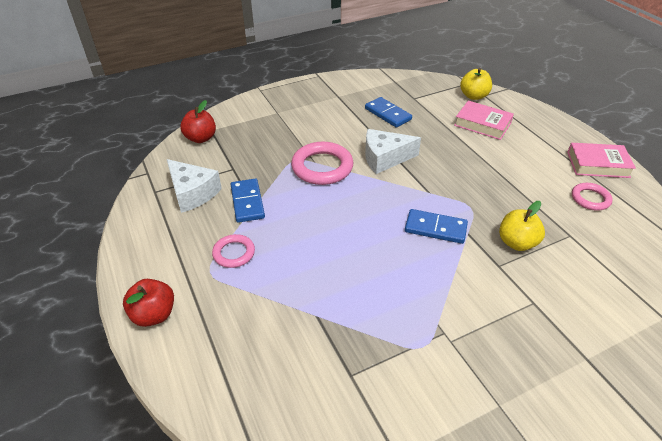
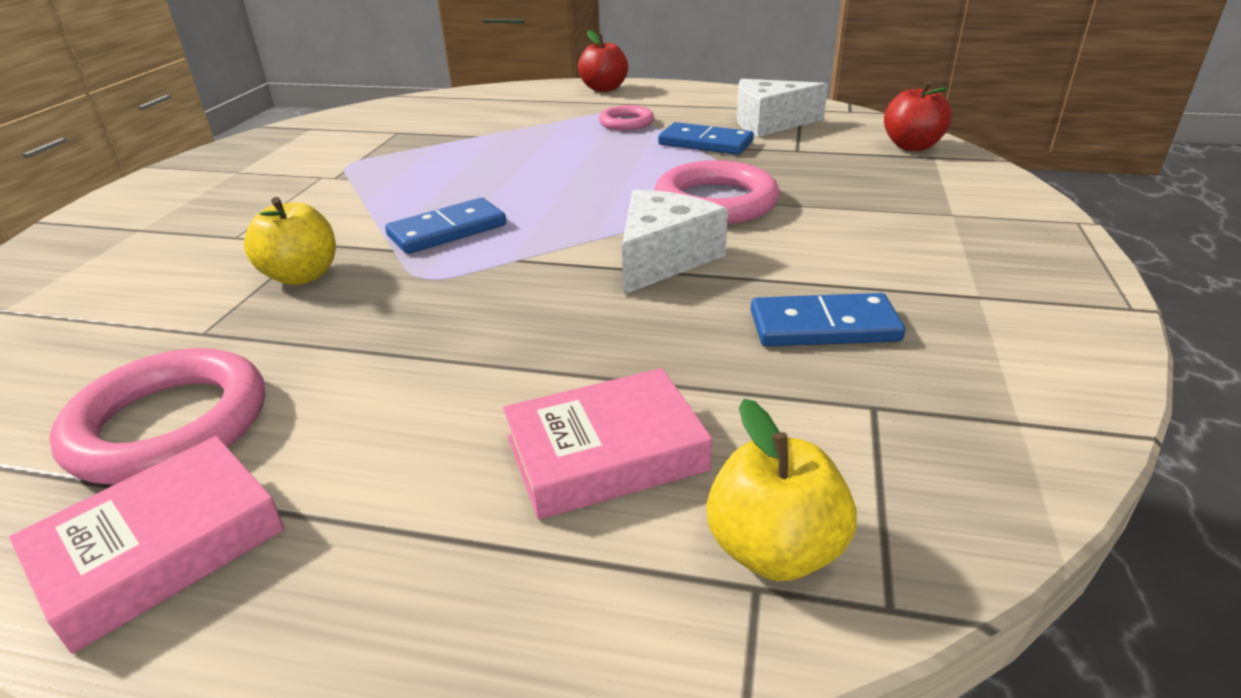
camera: 130 degrees right, 10 degrees down
pink ring [572,183,613,211] -> pink ring [49,348,265,484], size x1.73

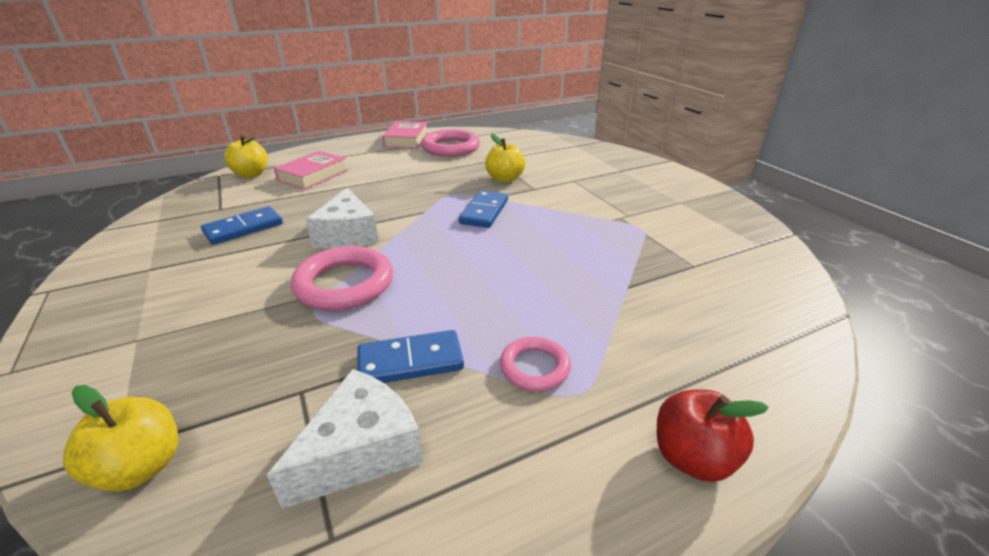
camera: 140 degrees right, 0 degrees up
red apple [884,81,952,151] -> yellow apple [63,385,178,492]

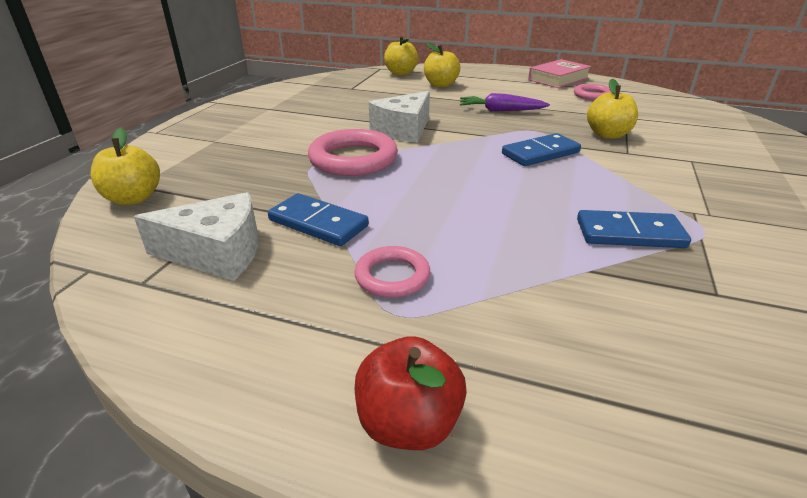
camera: 45 degrees right, 0 degrees up
blue domino [201,206,283,245] -> blue domino moved to [577,210,691,248]
pink book [274,151,348,190] -> yellow apple [424,43,460,87]
pink ring [421,129,480,157] -> pink ring [574,84,611,101], size x0.58
none -> purple carrot [460,93,550,111]

